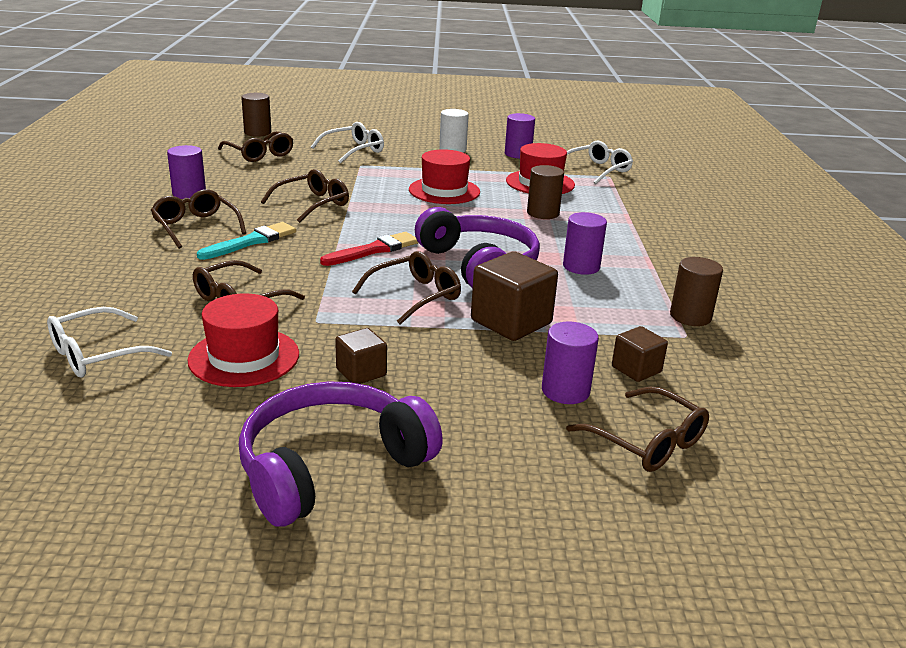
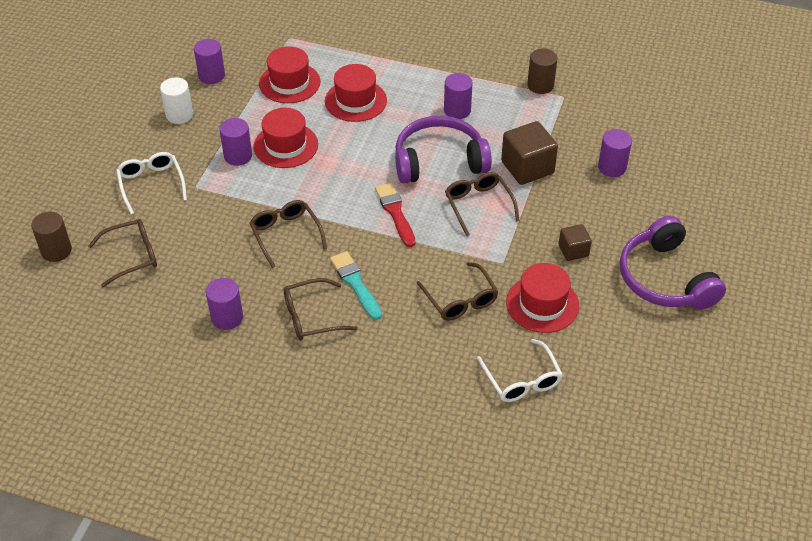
camera: 70 degrees left, 20 degrees up
brown cylinder [527,165,564,219] -> red hat [325,64,387,122]
brown glasses [566,387,709,472] -> none
white glasses [567,140,633,184] -> none
brown cube [612,326,668,382] -> none
none -> purple cylinder [219,118,252,166]

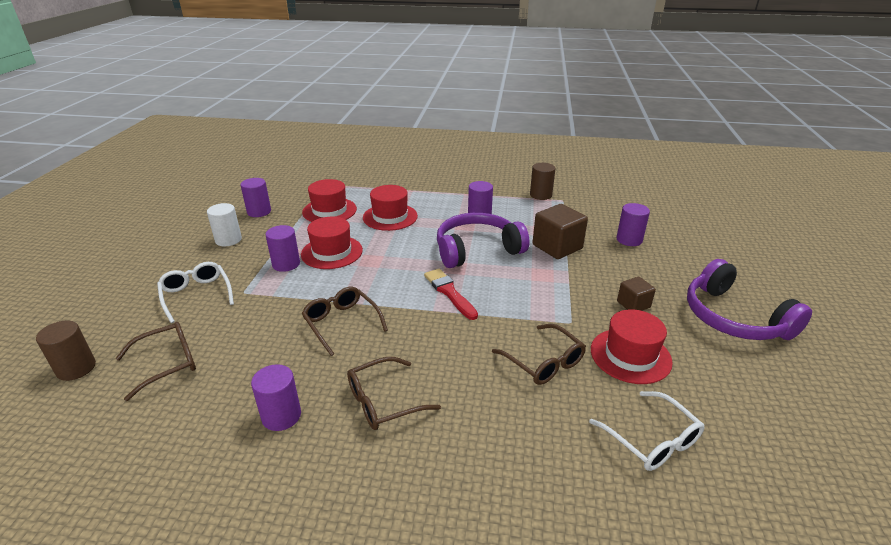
camera: 10 degrees left, 15 degrees down
turquoise brush [330,251,382,320] -> none
brown glasses [445,172,520,236] -> none

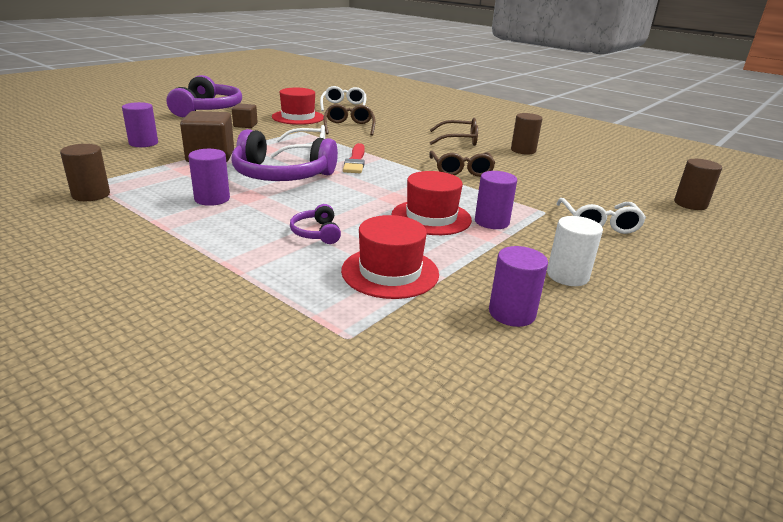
camera: 150 degrees left, 5 degrees down
brown glasses [115,322,196,401] -> none
purple cylinder [251,364,301,431] -> brown cylinder [511,113,542,155]
red hat [363,185,418,231] -> purple headphones [290,204,341,244]
none -> white glasses [270,125,325,158]

